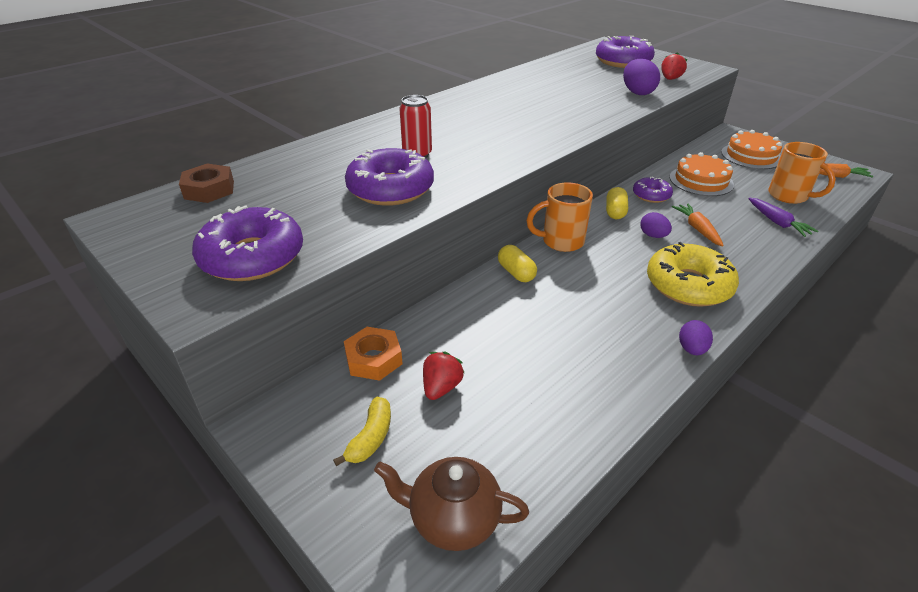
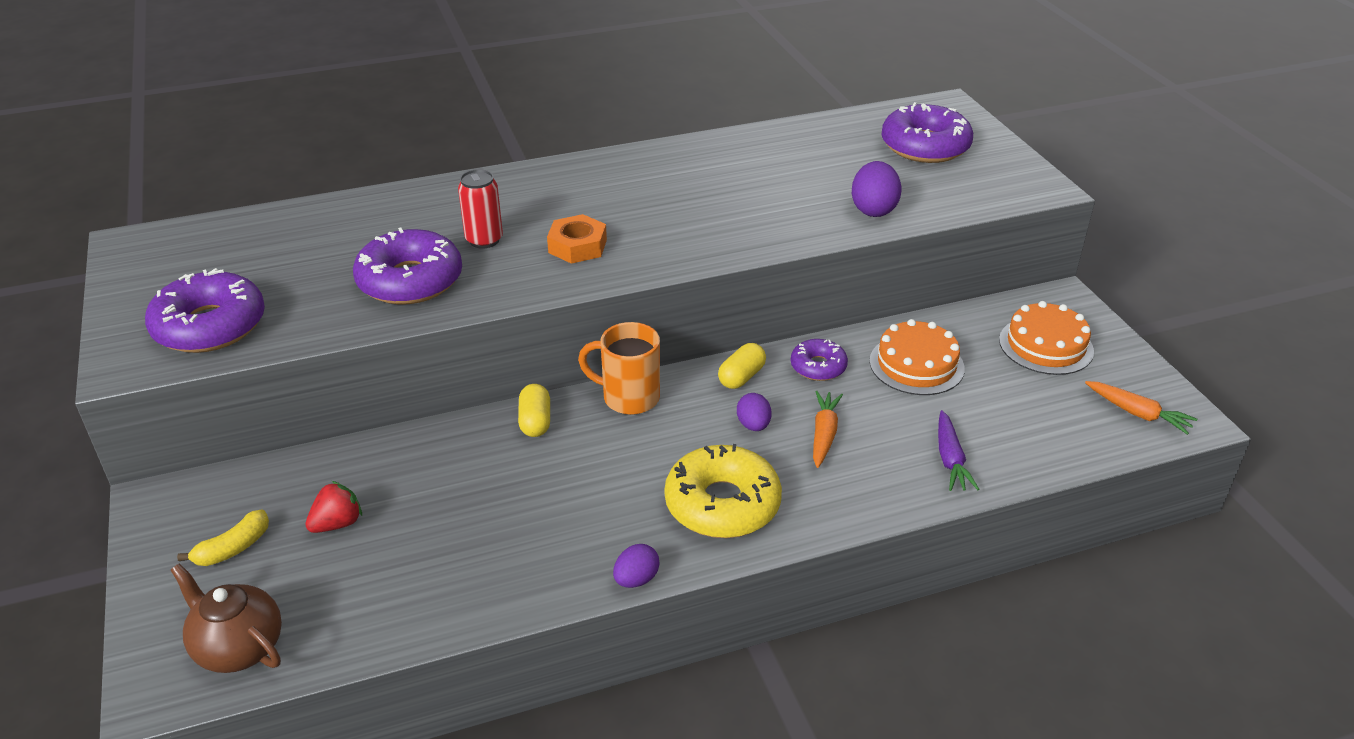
camera: 25 degrees right, 0 degrees up
brown nut [179,164,234,203] -> none
orange nut [344,327,403,381] -> orange nut moved to [547,214,607,264]
red strawberry [661,52,687,80] -> none
orange mug [768,142,836,204] -> none

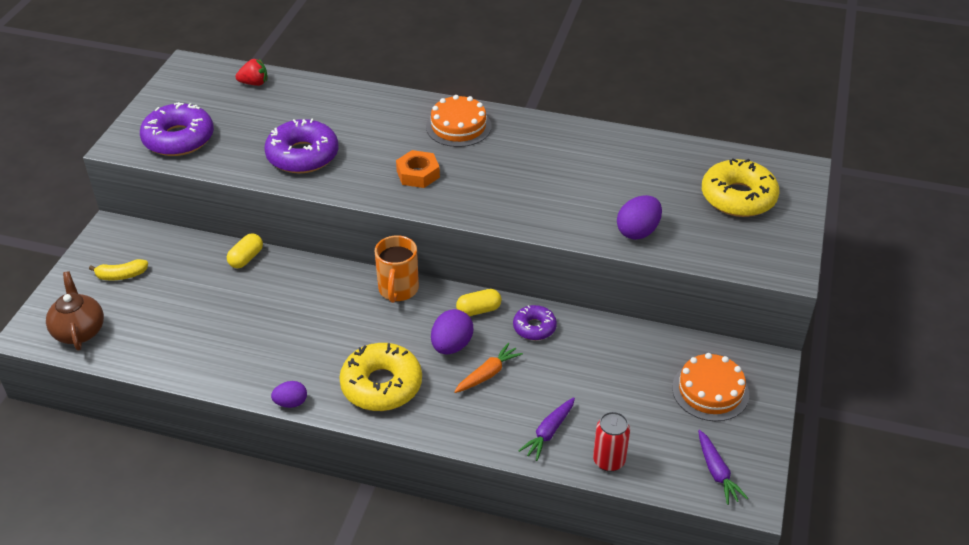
camera: 35 degrees right, 5 degrees up
red strawberry [305,481,362,533] -> red strawberry moved to [236,59,267,86]
red can [458,169,503,249] -> red can moved to [593,412,630,472]
yellow capsule [518,384,550,437] -> yellow capsule moved to [227,233,263,268]
orange mug [578,322,660,415] -> orange mug turned 135 degrees counterclockwise [375,235,419,303]
purple egg [737,393,772,431] -> purple egg [431,309,473,354], size x1.57
orange cake [870,319,965,395] -> orange cake moved to [426,95,491,147]
purple donut [881,102,973,163] -> yellow donut [702,158,780,217]
orange carrot [1085,381,1198,435] -> purple carrot [698,430,748,505]

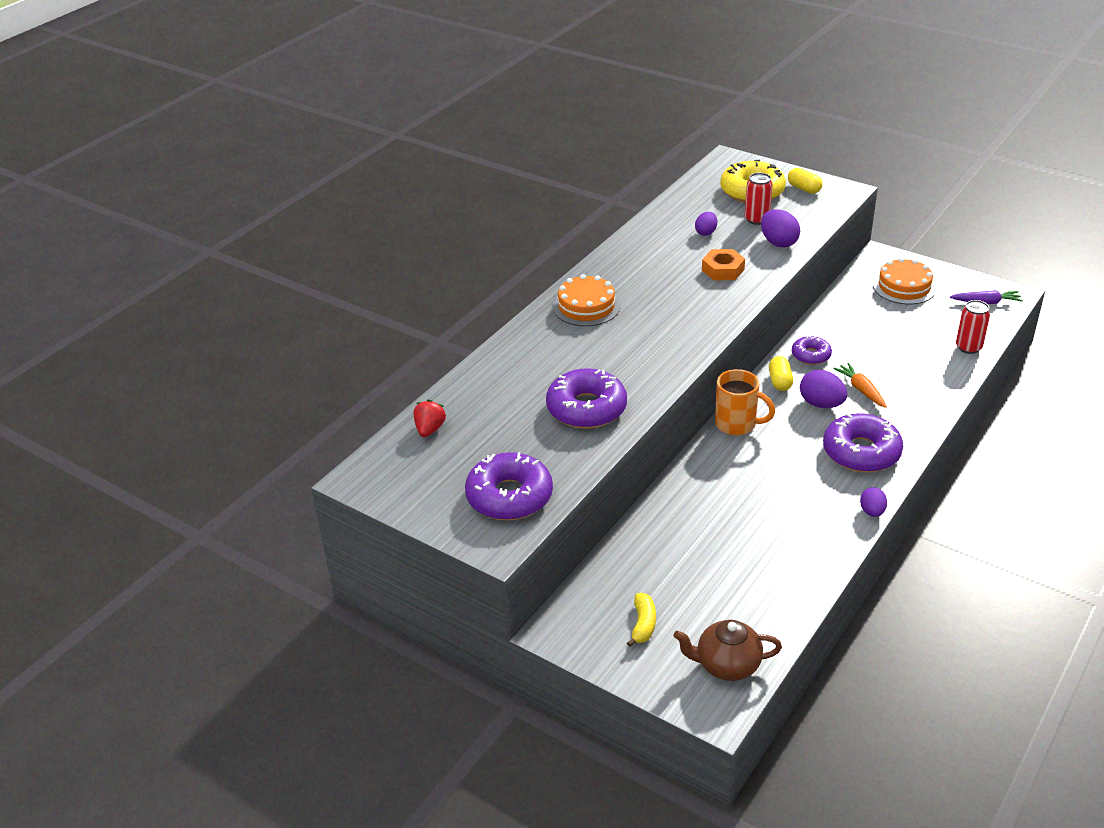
camera: 70 degrees left, 5 degrees down
yellow capsule [227,233,263,268] -> yellow capsule moved to [788,168,823,194]
yellow donut [339,343,422,411] -> purple donut [823,413,903,473]
orange nut [396,150,440,188] -> orange nut moved to [702,249,745,280]
purple carrot [518,397,575,461] -> none
none -> purple egg [695,212,717,236]
none -> red can [745,173,773,225]

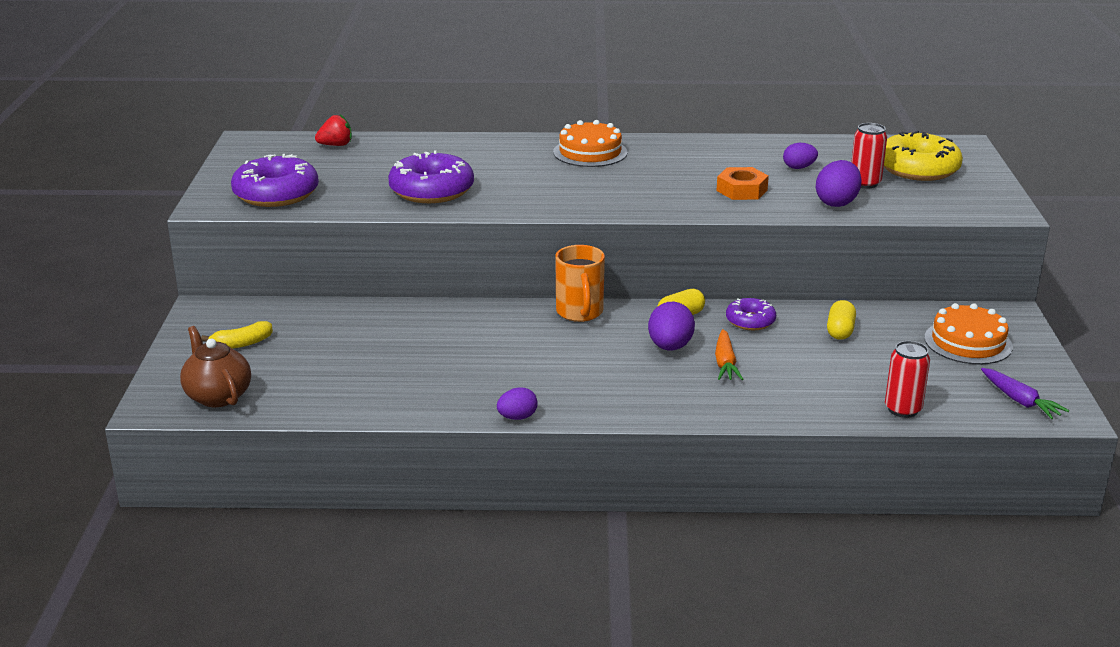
camera: 55 degrees right, 10 degrees down
yellow capsule [788,168,823,194] -> yellow capsule moved to [827,300,856,340]
purple donut [823,413,903,473] -> none
orange carrot [833,363,887,408] -> orange carrot turned 150 degrees clockwise [715,329,743,380]

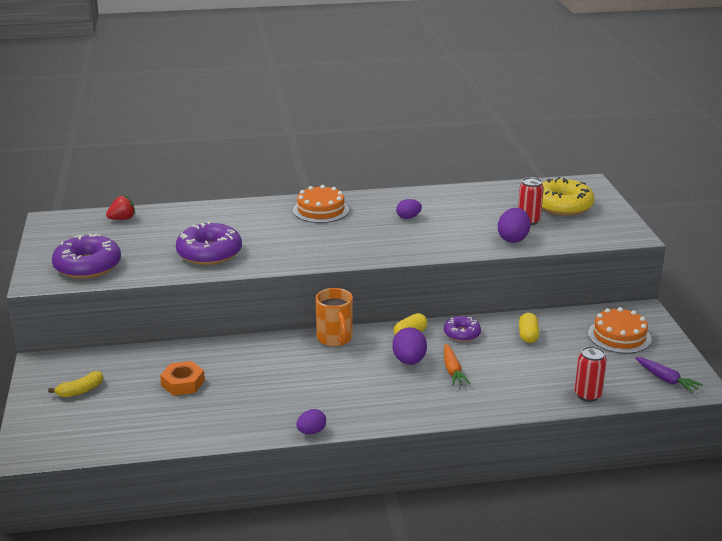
camera: 10 degrees left, 0 degrees up
brown teapot [180,326,251,407] -> none
orange nut [717,167,769,200] -> orange nut moved to [160,361,205,396]
purple egg [783,143,818,169] -> purple egg moved to [396,199,422,219]

